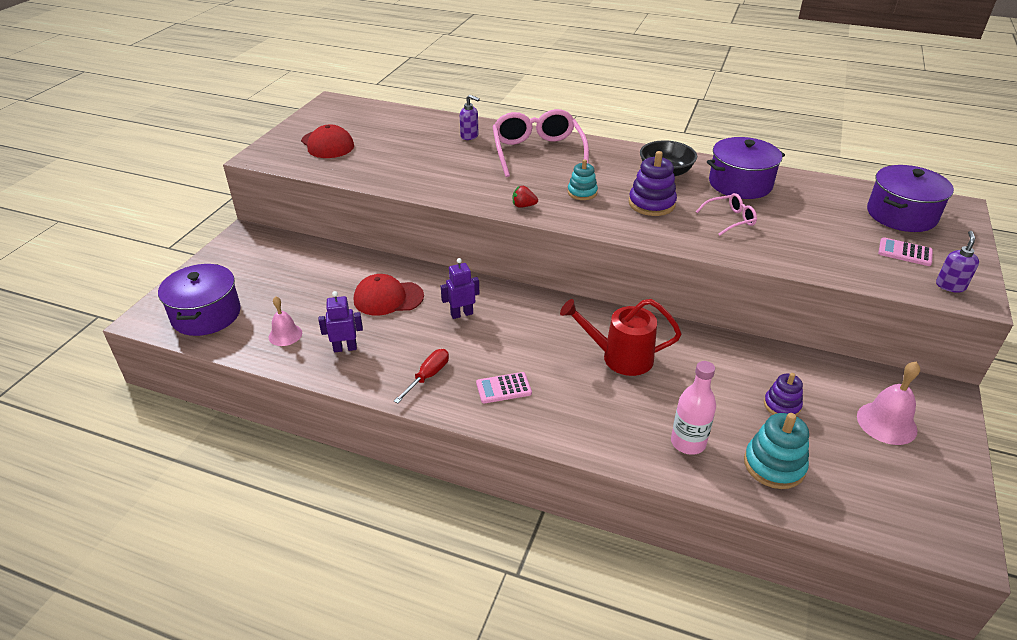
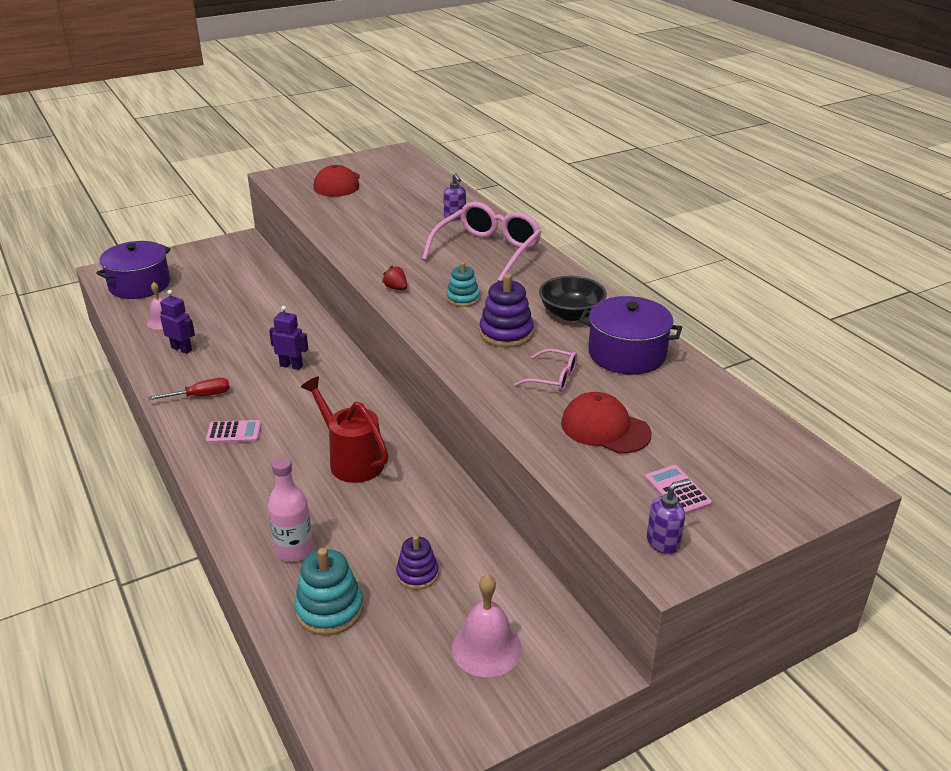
camera: 40 degrees right, 5 degrees down
red cap [354,274,424,316] -> red cap moved to [561,392,652,454]
pink calculator [476,372,532,403] -> pink calculator turned 150 degrees clockwise [206,420,261,443]
purple pot [867,165,954,232] -> none

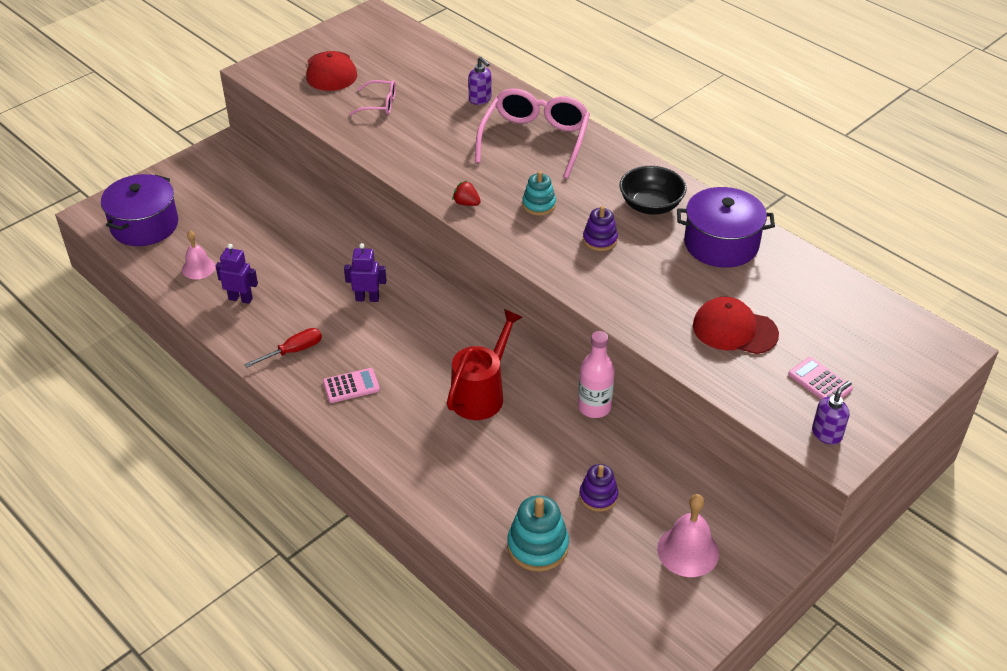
camera: 15 degrees left, 10 degrees up
pink bottle [268,457,313,562] -> pink bottle moved to [578,331,615,418]
red watering can [301,376,388,483] -> red watering can turned 90 degrees clockwise [447,309,523,420]
purple stacking toy [479,274,534,348] -> purple stacking toy [583,206,618,251], size x0.65
pink glasses [514,349,577,392] -> pink glasses moved to [349,80,396,115]

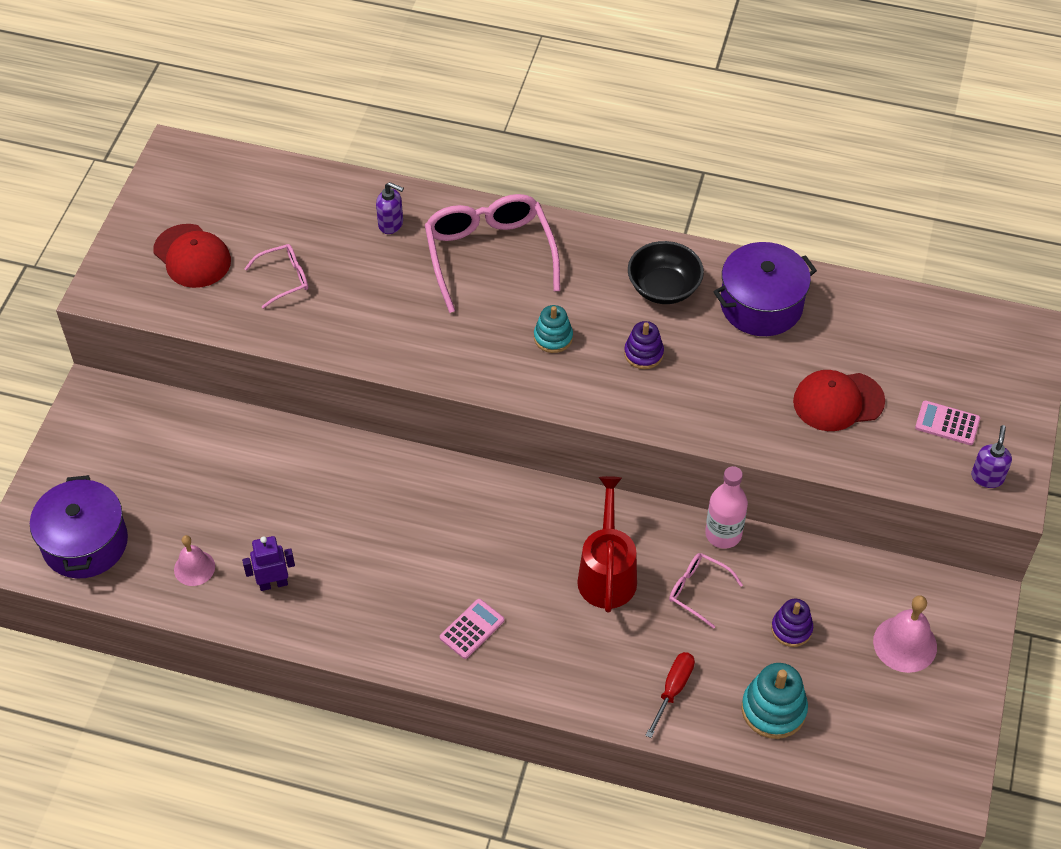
camera: 30 degrees left, 10 degrees up
red screwdriver [244,328,322,368] -> red screwdriver moved to [645,652,695,738]
purple robot [344,243,386,302] -> none
red strawberry [452,181,481,206] -> none
none -> pink glasses [669,553,743,629]

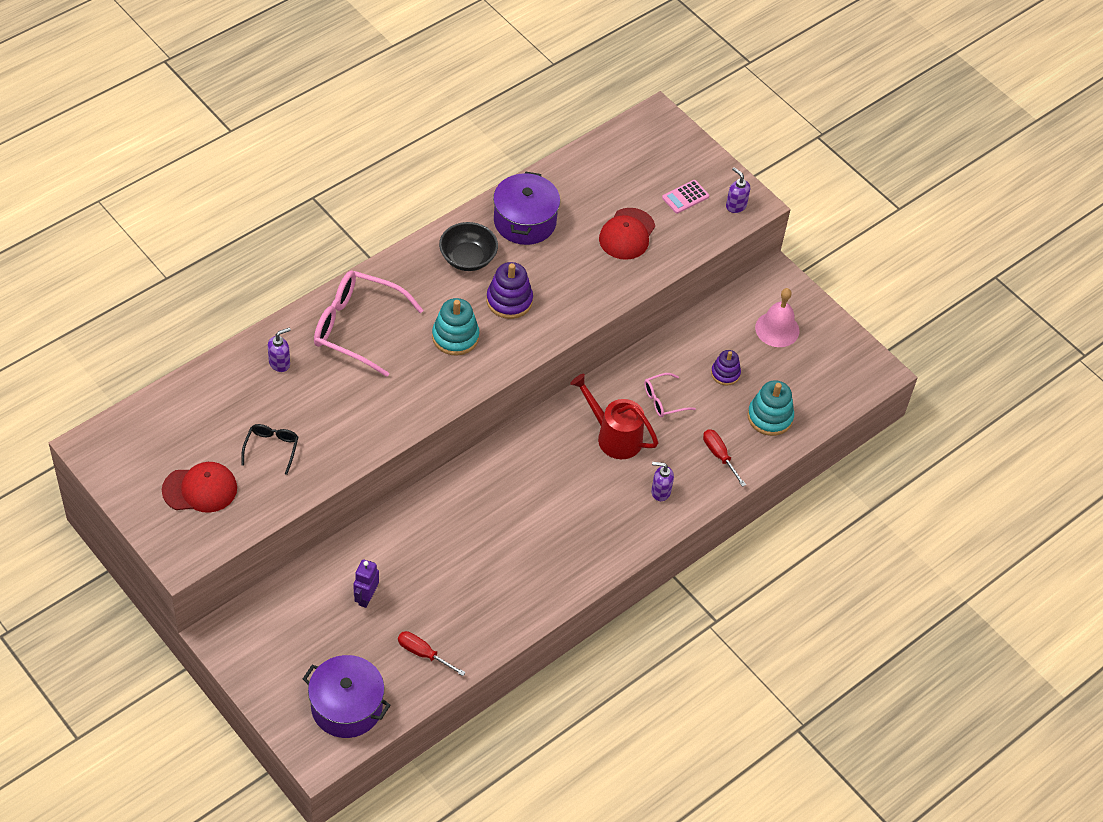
camera: 60 degrees left, 0 degrees up
pink bell [174,535,215,586] -> red screwdriver [398,631,466,676]
purple robot [242,536,295,591] -> purple robot moved to [353,559,379,608]
pink glasses [244,244,308,309] -> black glasses [241,424,298,475]
pink calculator [440,599,504,659] -> none
turquoise stacking toy [534,305,573,353] -> turquoise stacking toy [432,298,479,356], size x1.54
purple stacking toy [624,321,664,369] -> purple stacking toy [486,262,533,319], size x1.54
pink bottle [705,466,748,549] -> none
none -> purple soap dispenser [651,462,674,501]

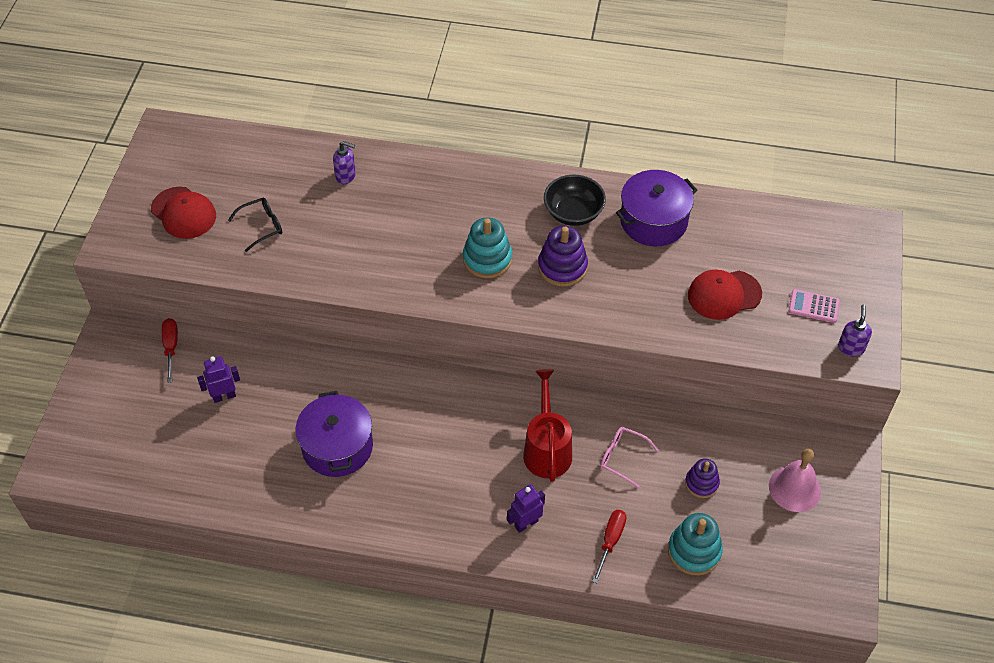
camera: 55 degrees right, 0 degrees up
purple pot [303,655,391,738] -> purple pot moved to [295,391,373,477]
pink glasses [314,271,424,377] -> none
red screwdriver [398,631,466,676] -> red screwdriver moved to [162,318,178,383]
purple soap dispenser [651,462,674,501] -> purple robot [507,484,545,533]

